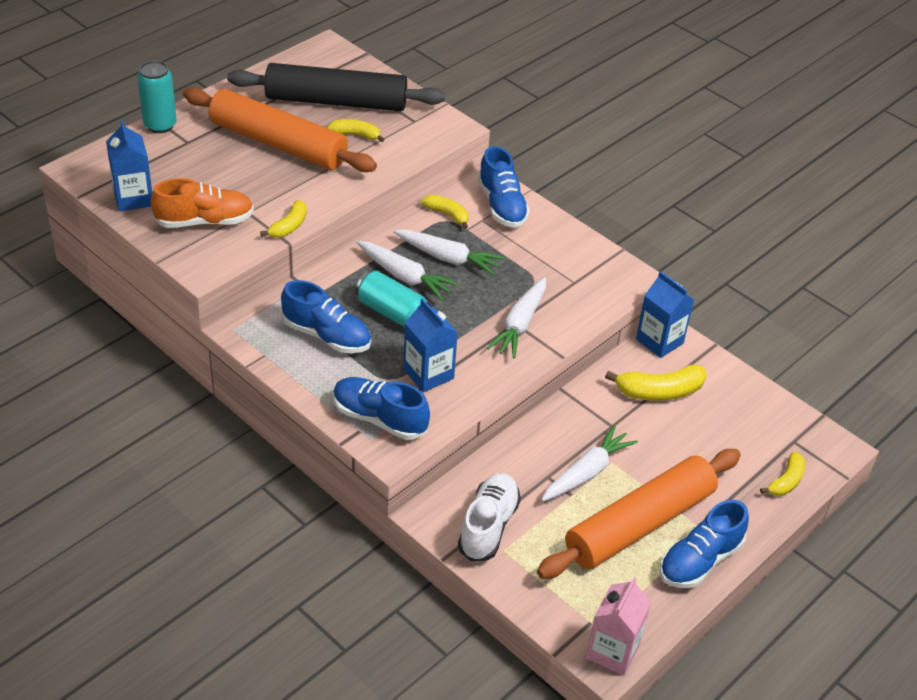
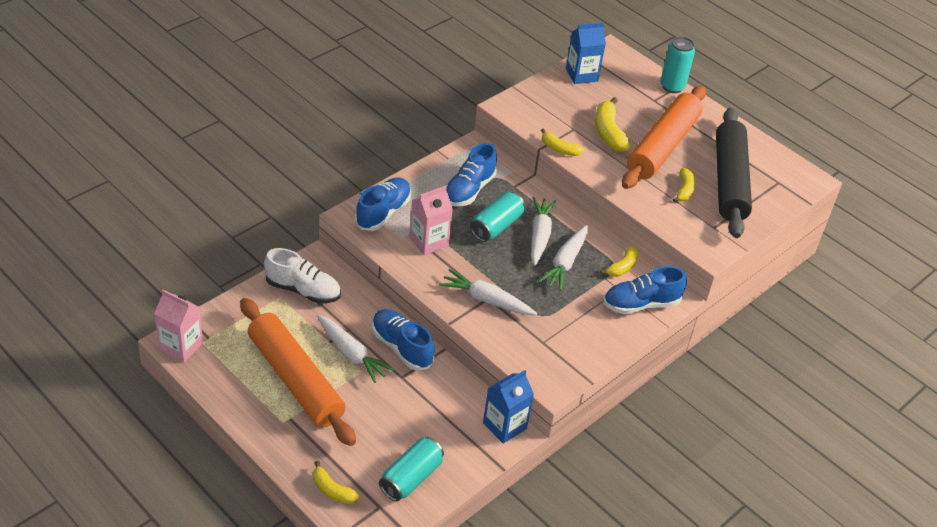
camera: 90 degrees right, 0 degrees up
orange shoe [151,178,254,228] -> none
white carrot [356,241,458,300] -> white carrot turned 150 degrees clockwise [531,197,556,266]
blue carton [403,298,458,392] -> pink carton [409,186,453,255]
yellow banana [605,364,707,401] -> yellow banana moved to [595,97,631,152]
blue shoe [660,500,749,588] -> blue shoe moved to [372,309,435,370]
none -> turquoise can [379,437,444,501]

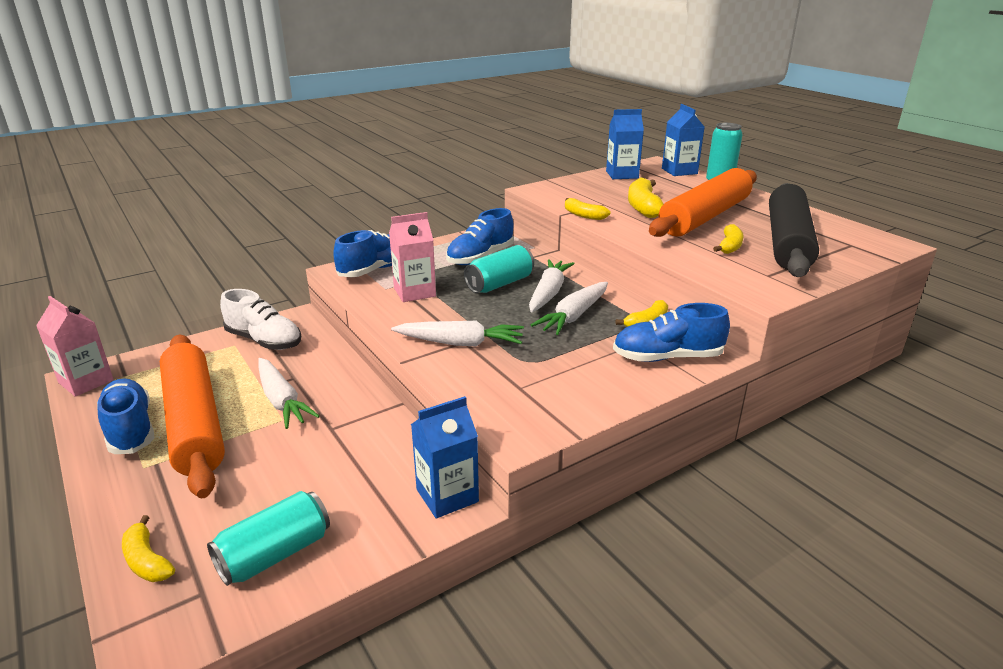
camera: 15 degrees right, 15 degrees down
blue shoe [372,309,435,370] -> blue shoe moved to [97,378,154,454]
white carrot [439,269,537,315] -> white carrot turned 150 degrees clockwise [391,321,524,347]
none -> blue carton [662,104,705,176]

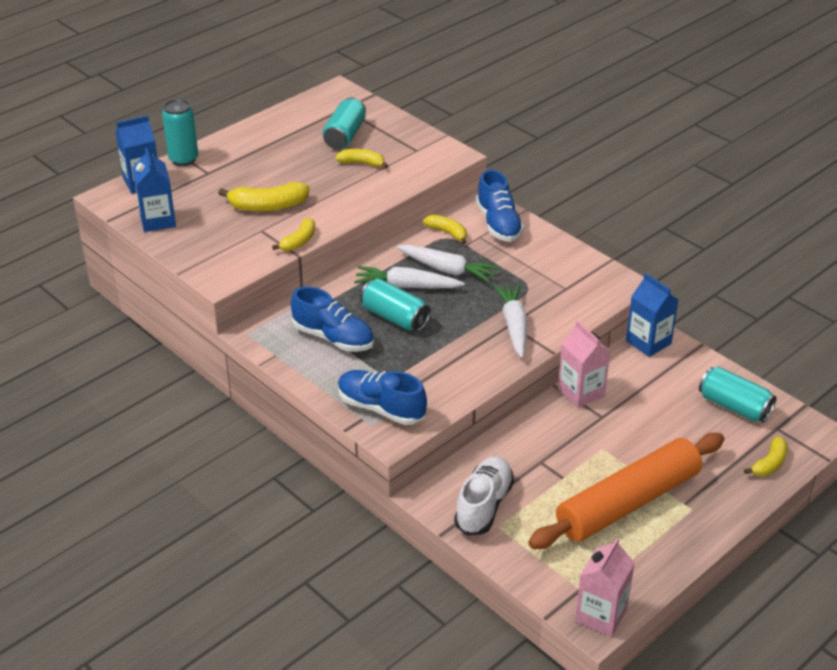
camera: 100 degrees left, 10 degrees up
blue shoe [97,378,154,454] -> none
white carrot [258,358,320,429] -> none
pink carton [389,212,436,302] -> pink carton moved to [558,321,610,408]
orange rolling pin [649,168,757,237] -> none
black rolling pin [769,183,819,277] -> turquoise can [322,97,366,149]

